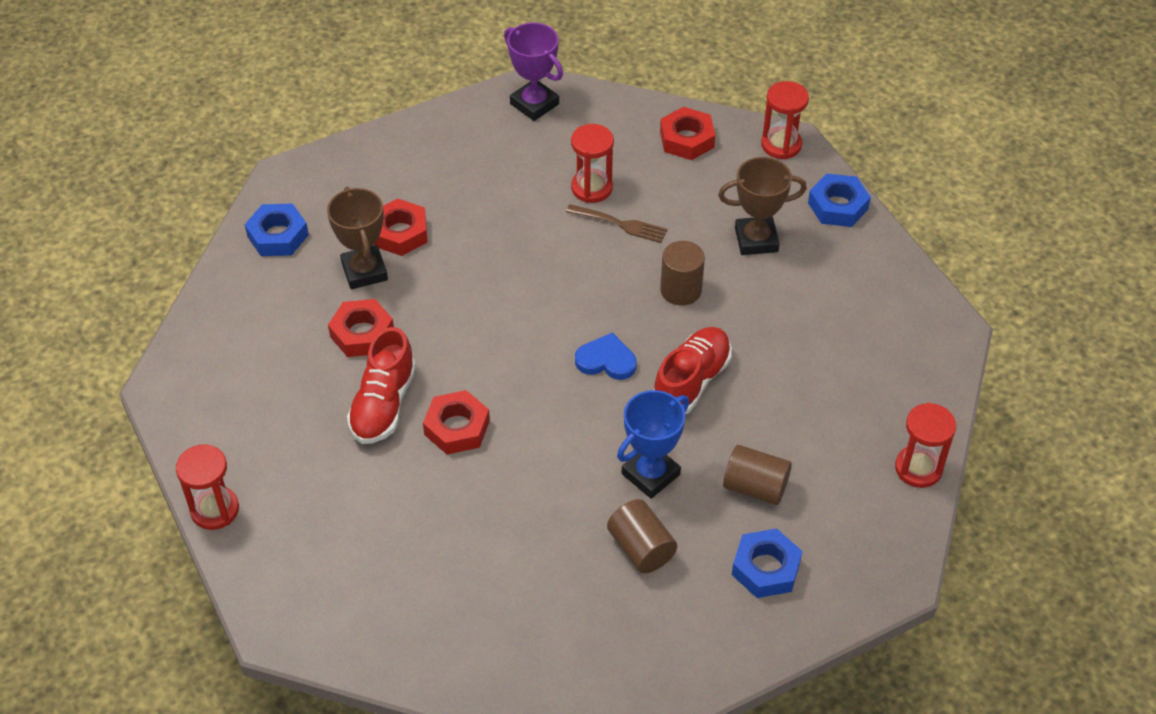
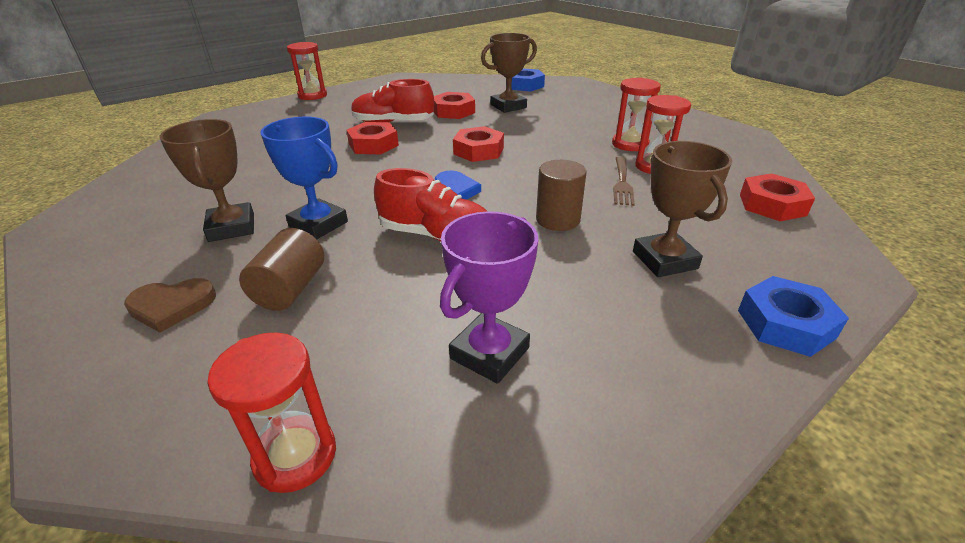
camera: 80 degrees right, 15 degrees down
red nut [374,199,428,256] -> red nut moved to [453,126,504,162]
purple trophy [504,23,563,121] -> purple trophy moved to [440,212,538,384]
brown cylinder [607,499,677,573] -> brown trophy [159,119,254,242]
blue nut [732,528,802,598] -> brown heart [124,278,216,333]
red hourglass [761,81,809,159] -> red hourglass moved to [612,78,661,151]

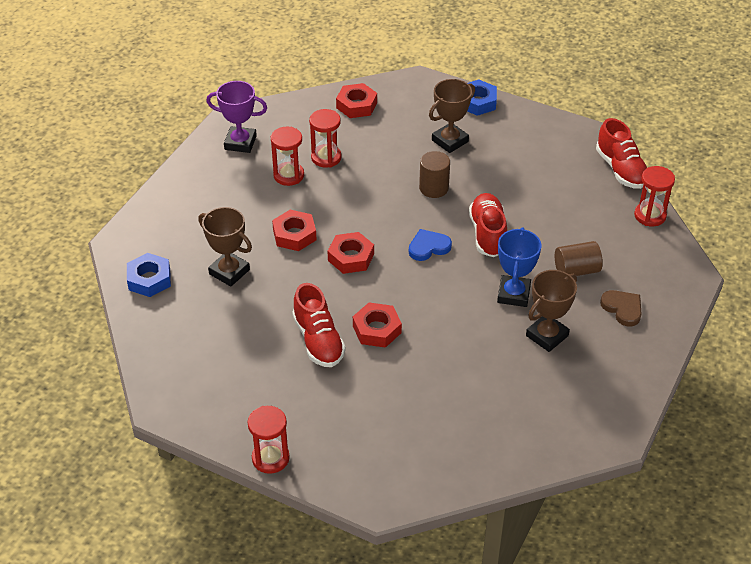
camera: 115 degrees left, 10 degrees up
red nut [433,92,475,119] -> red nut moved to [272,210,317,251]
purple trophy [440,212,538,384] -> purple trophy moved to [206,81,267,153]
brown fork [613,156,635,206] -> none
none -> red shoe [596,118,647,189]

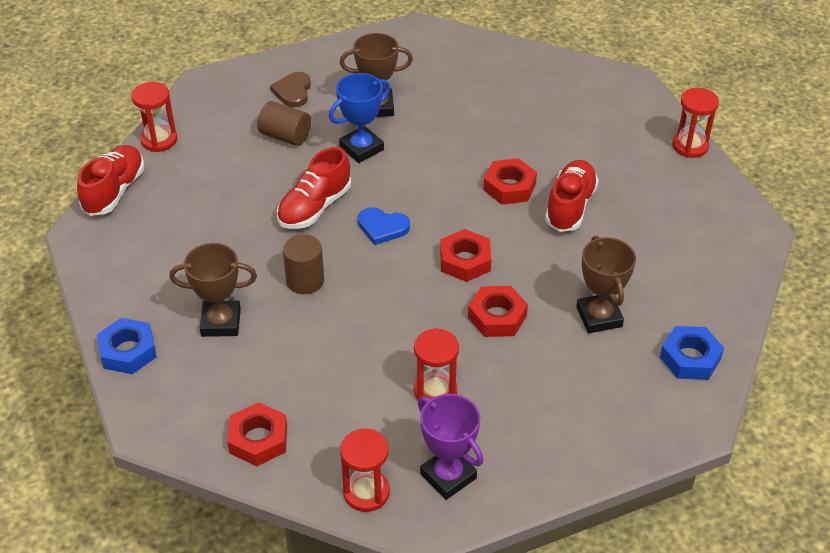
camera: 140 degrees left, 0 degrees up
red hourglass [309,109,341,168] -> red hourglass moved to [340,429,390,512]

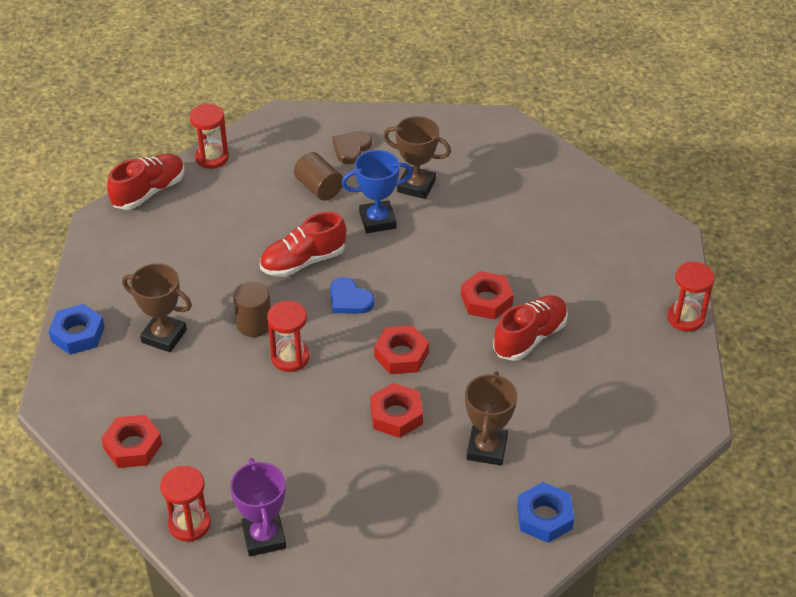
camera: 25 degrees right, 0 degrees up
red hourglass [414,328,459,405] -> red hourglass moved to [267,301,310,372]

